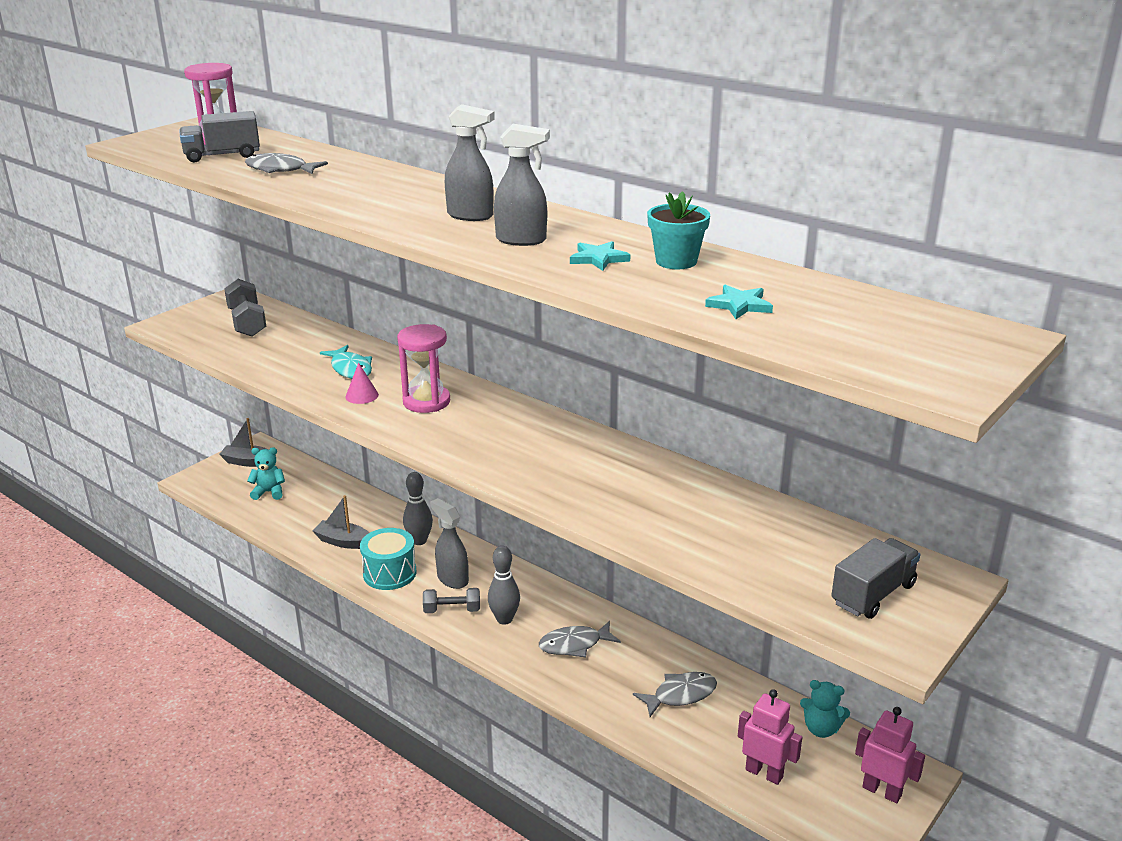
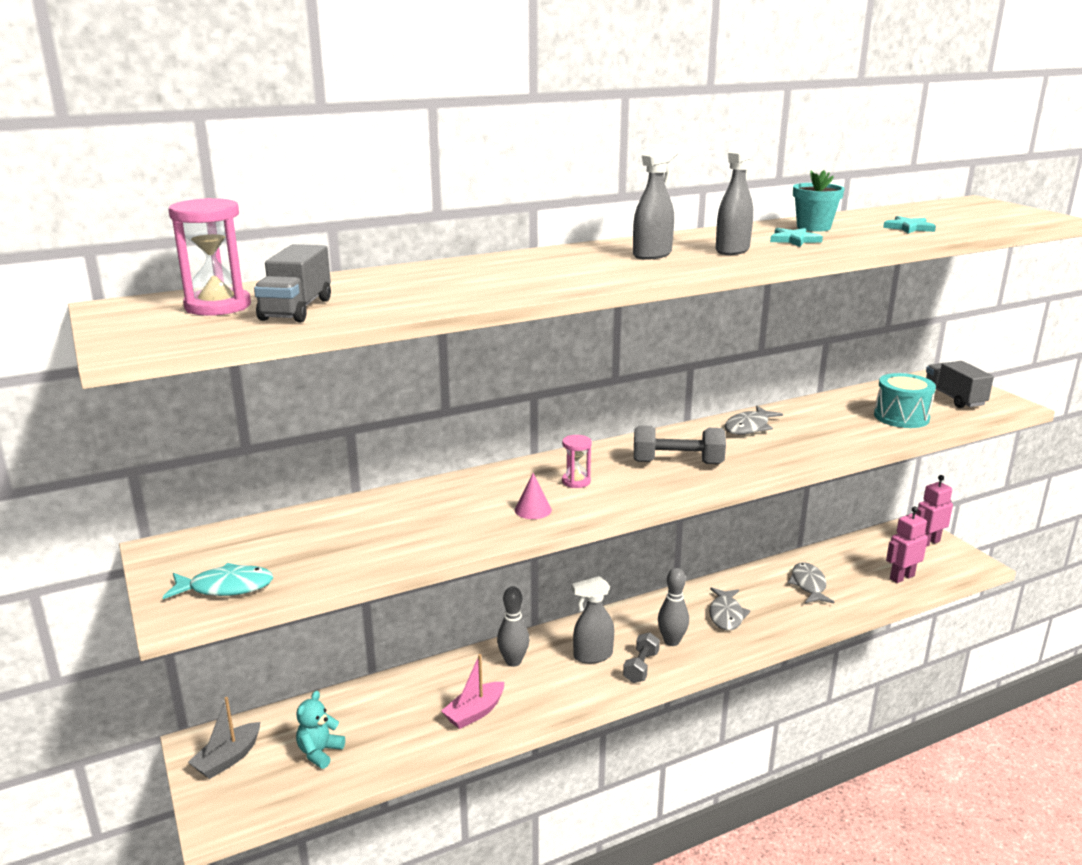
camera: 65 degrees left, 5 degrees down
grey dumbbell [224,279,266,337] -> grey dumbbell moved to [634,425,726,464]
grey fish [245,153,328,174] -> grey fish moved to [725,406,783,435]
grey boat [313,495,370,549] -> pink boat [441,654,504,729]
turquoise fish [320,345,372,379] -> turquoise fish moved to [163,563,274,599]
turquoise drum [360,528,416,590] -> turquoise drum moved to [874,373,936,428]
pink hourglass [397,324,450,413] -> pink hourglass [562,435,592,488], size x0.58
turquoise teddy bear [800,680,850,738] -> none

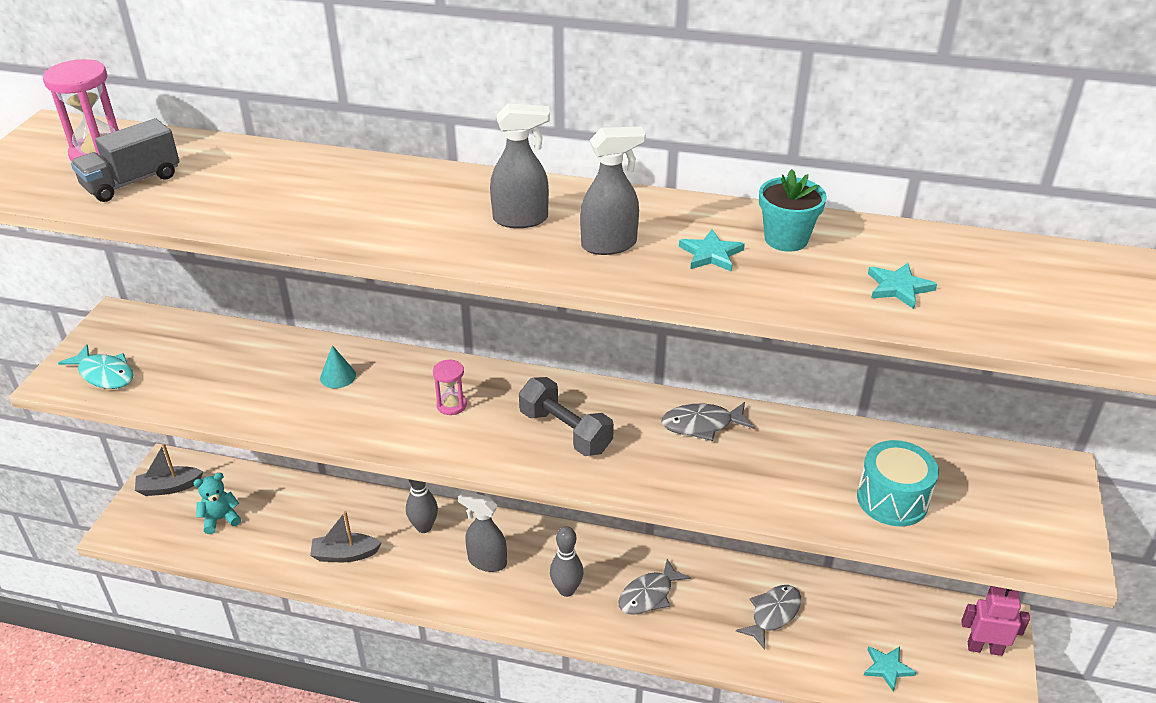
camera: 40 degrees right, 15 degrees up
pink boat [441,654,504,729] -> grey boat [310,511,381,562]
pink cone [515,473,552,519] -> none
grey dumbbell [623,632,660,683] -> none
pink robot [886,506,928,583] -> turquoise star [864,646,917,692]
grey truck [926,361,994,408] -> none
none -> turquoise cone [320,345,356,388]

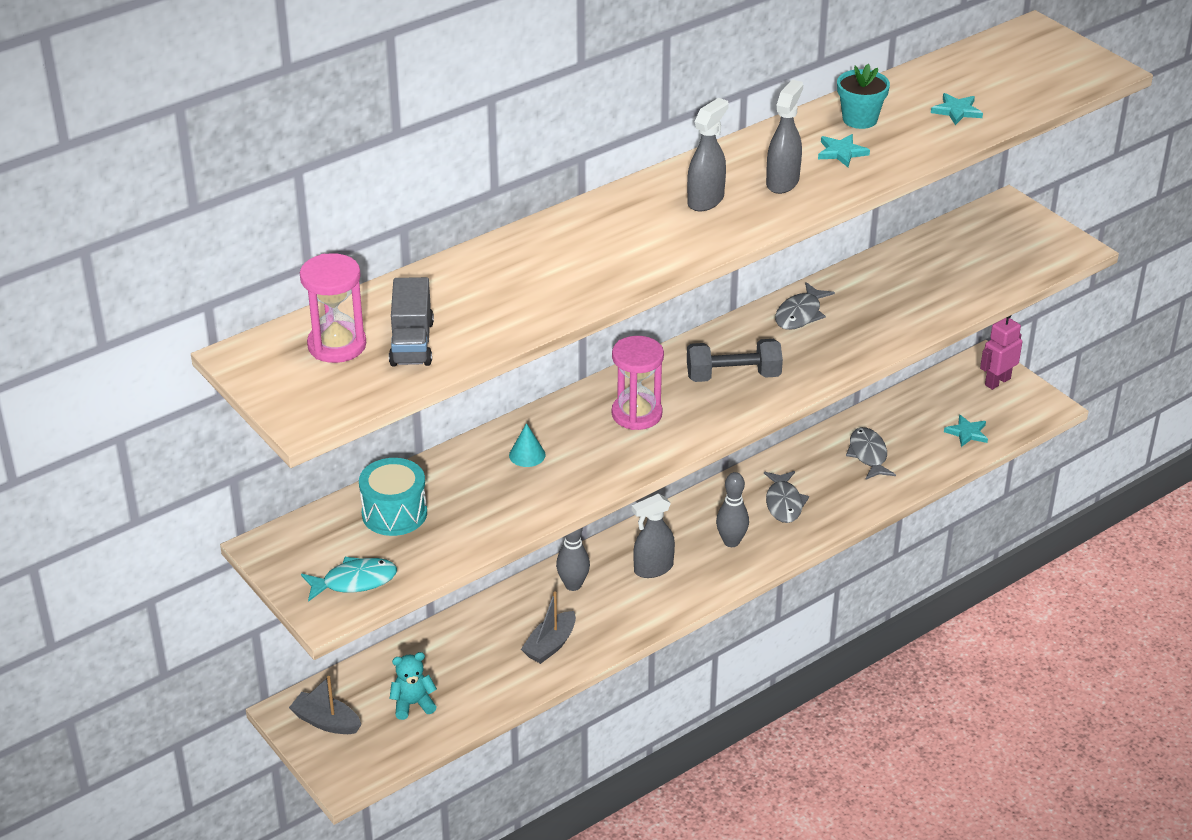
camera: 50 degrees left, 0 degrees up
grey boat [135,443,203,496] -> grey boat turned 90 degrees clockwise [289,676,361,734]
turquoise teddy bear [194,473,241,534] -> turquoise teddy bear turned 60 degrees clockwise [390,652,437,720]
pink hourglass [433,359,467,415] -> pink hourglass [612,336,664,430], size x1.74
turquoise drum [857,440,939,526] -> turquoise drum moved to [359,458,427,536]

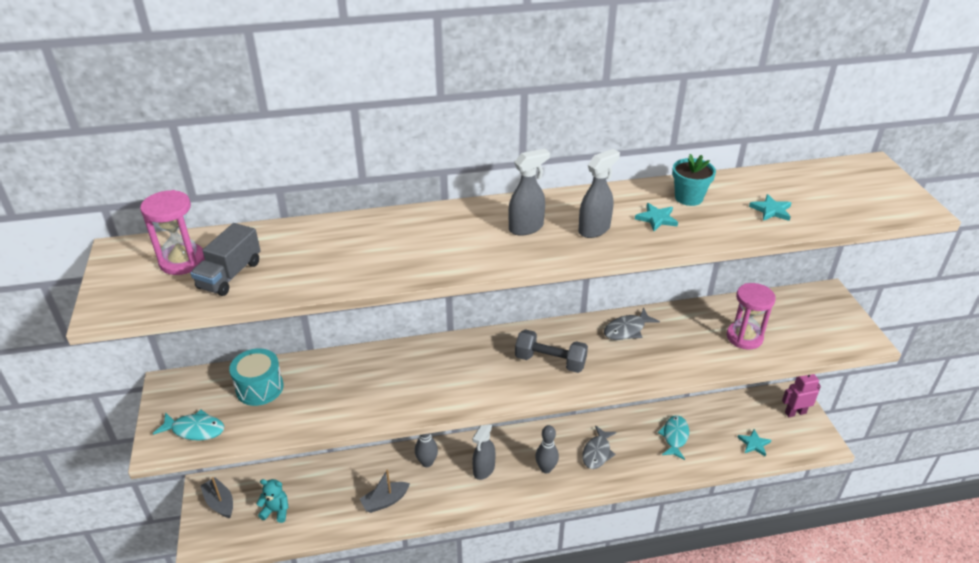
camera: 25 degrees right, 0 degrees up
turquoise cone [509,423,546,467] -> none
pink hourglass [612,336,664,430] -> pink hourglass moved to [727,283,776,349]
grey spray bottle [632,493,675,578] -> grey spray bottle turned 60 degrees counterclockwise [472,424,496,480]
grey fish [846,427,896,479] -> turquoise fish [658,415,689,460]

